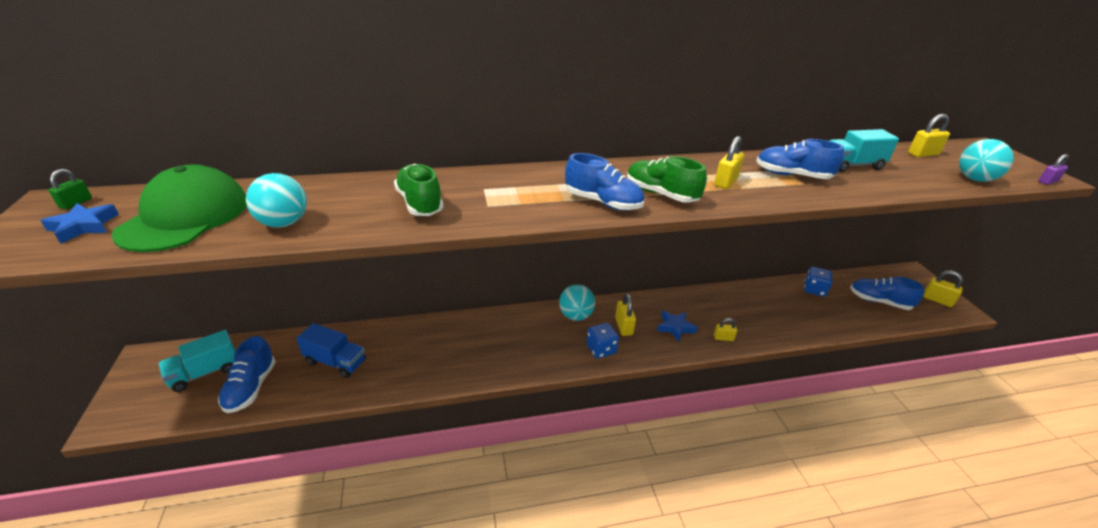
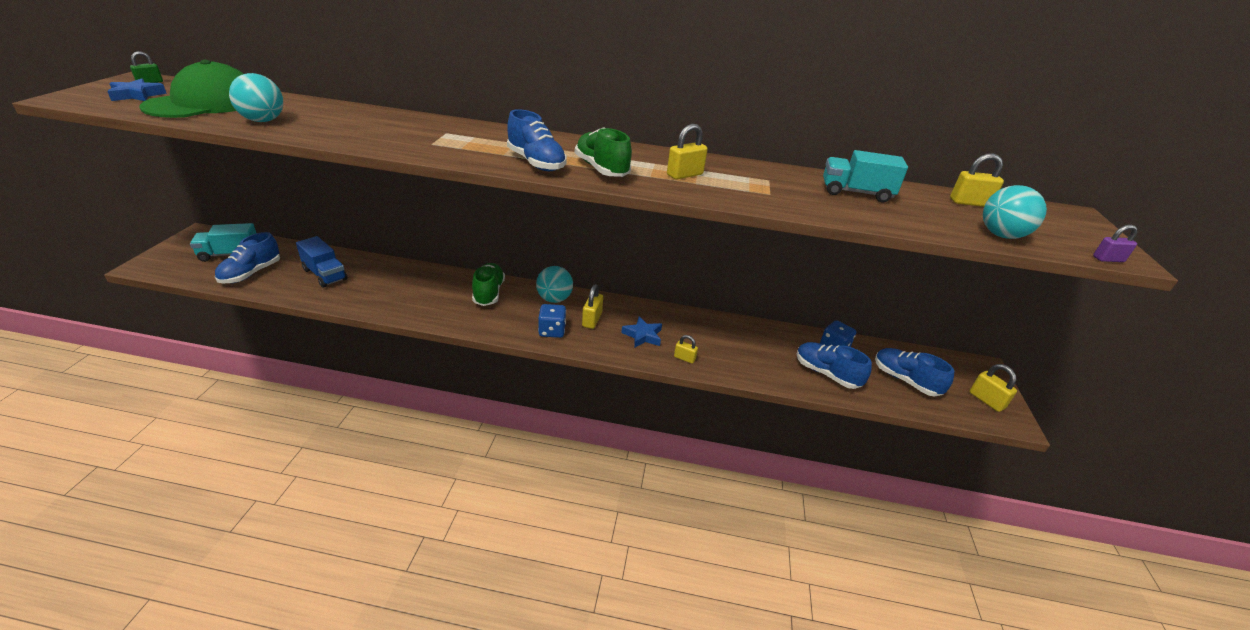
camera: 20 degrees right, 0 degrees up
green shoe [394,164,443,216] -> green shoe moved to [472,263,505,306]
blue shoe [756,139,844,179] -> blue shoe moved to [797,342,872,389]

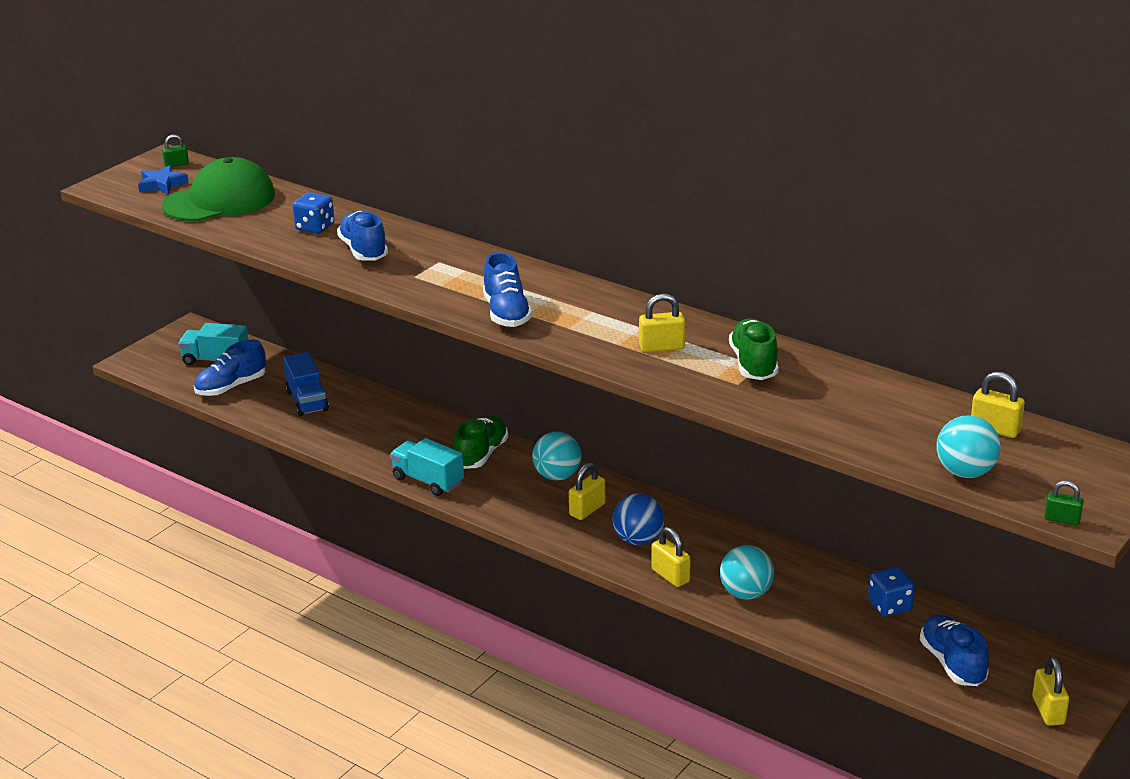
camera: 30 degrees right, 5 degrees down
turquoise ball [229,73,283,122] -> turquoise ball moved to [720,545,774,599]
blue dice [538,304,566,338] -> blue dice moved to [293,192,334,234]
green shoe [575,127,632,177] -> green shoe moved to [729,318,778,380]
blue star [621,316,662,348] -> blue ball [613,493,664,545]
yellow padlock [674,335,698,364] -> yellow padlock [651,527,691,587], size x1.52
blue shoe [797,342,872,389] -> blue shoe moved to [337,211,388,261]
turquoise truck [823,150,908,202] -> turquoise truck moved to [390,438,464,496]
purple padlock [1093,225,1137,262] -> green padlock [1045,480,1084,526]

